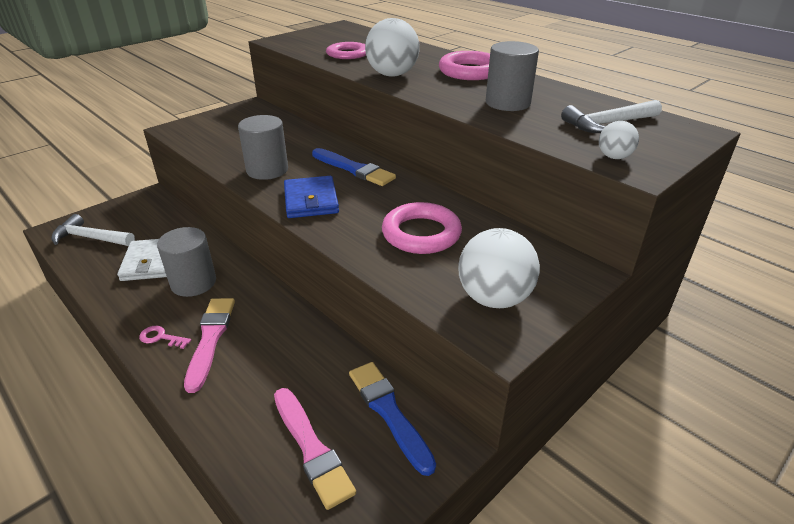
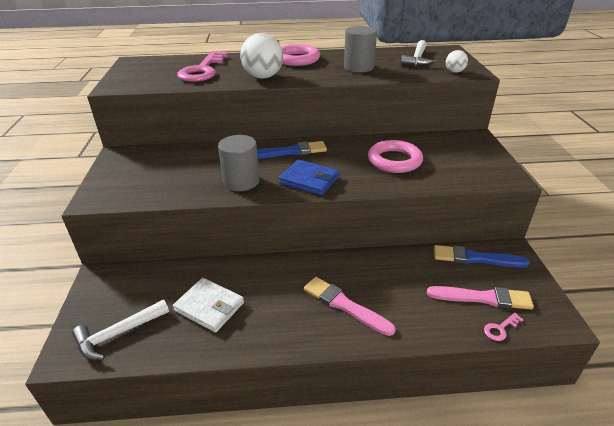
camera: 50 degrees left, 0 degrees up
pink key [139,326,191,349] -> pink key moved to [484,313,524,341]
grey cylinder [157,227,216,297] -> none
white ball [458,228,540,308] -> none

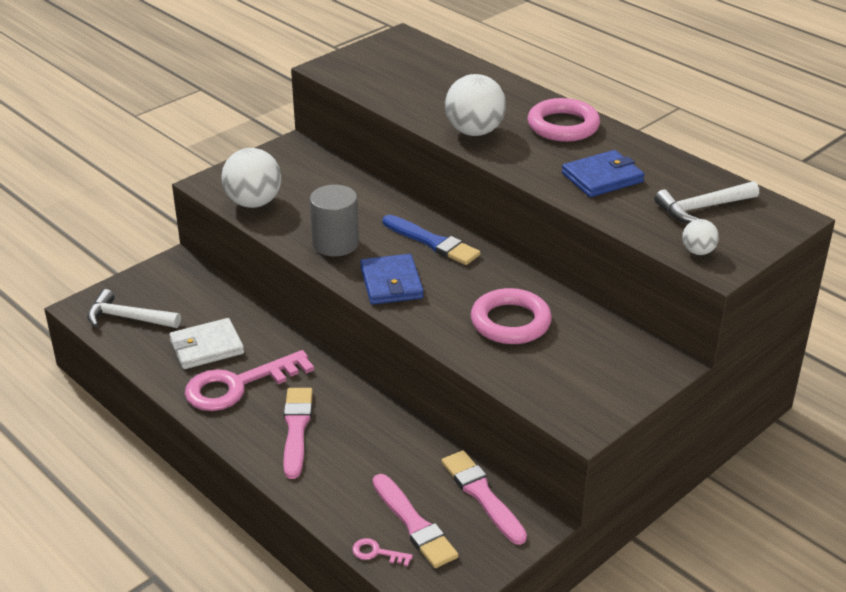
camera: 50 degrees right, 0 degrees up
white wallet [173,278,244,333] -> white wallet turned 75 degrees clockwise [169,318,244,369]
pink key [177,51,228,82] -> pink key moved to [185,350,314,411]
grey cylinder [344,26,377,72] -> blue wallet [562,150,645,197]
blue brush [434,245,530,268] -> pink brush [441,450,527,545]
none -> white ball [221,148,281,208]

